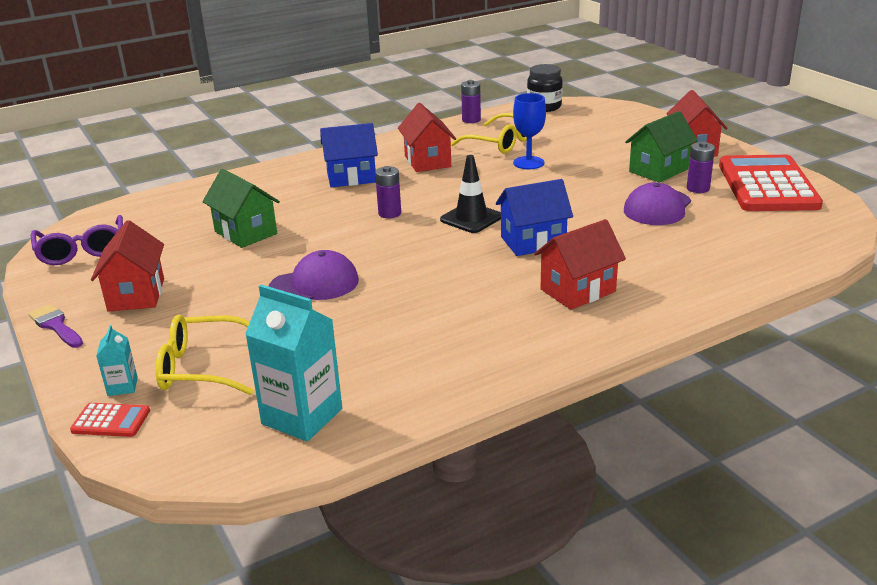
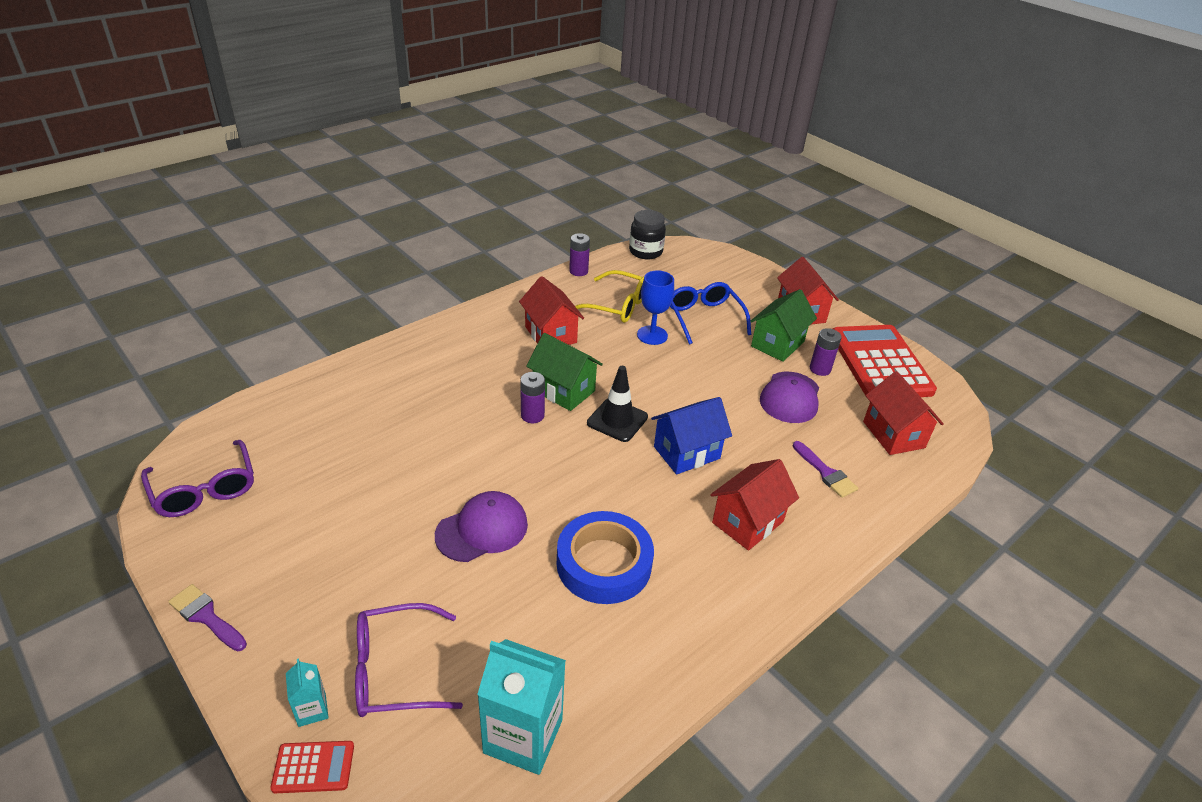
camera: 15 degrees left, 10 degrees up
red house [91,220,164,312] -> red house moved to [863,371,944,455]
yellow glasses [155,315,254,395] -> purple glasses [355,603,463,717]
green house [202,169,280,248] -> green house moved to [526,333,603,411]
blue house [320,123,378,187] -> none
none -> blue tape [557,511,654,604]
none -> blue glasses [670,282,751,345]
none -> purple brush [793,441,858,498]

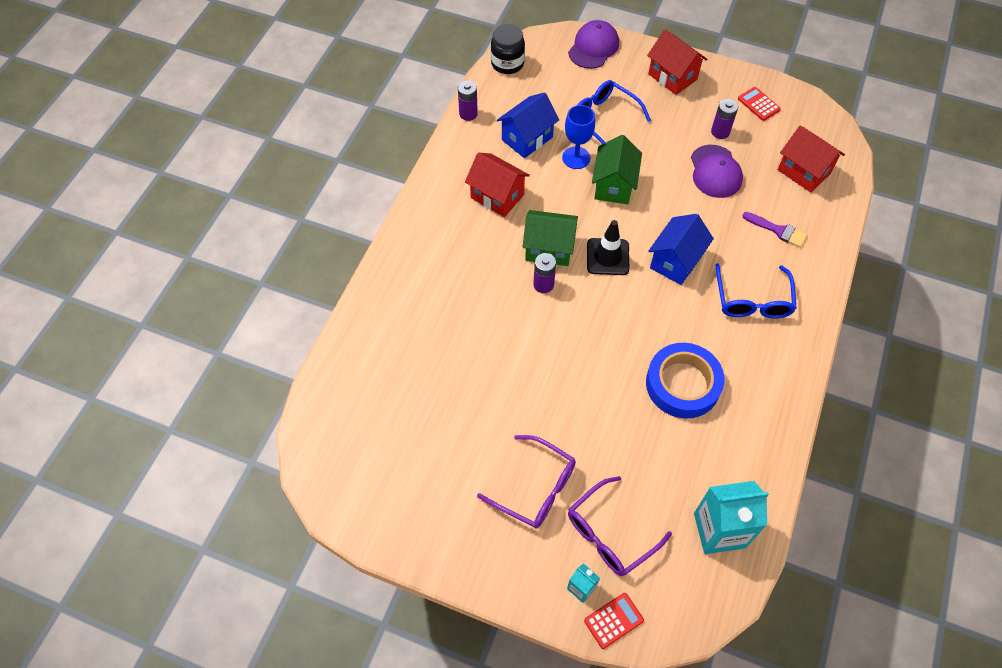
camera: 25 degrees left, 20 degrees up
purple glasses [141,440,254,517] -> purple glasses moved to [477,435,576,529]
purple brush [168,584,247,651] -> none
purple cap [435,491,528,562] -> purple cap moved to [568,20,619,69]
yellow glasses [575,270,644,323] -> blue house [497,92,559,158]
red house [710,459,799,551] -> blue glasses [716,263,797,318]
green house [750,289,817,362] -> green house moved to [592,135,642,204]
red calculator [833,325,937,397] -> red calculator [738,87,781,121], size x0.41

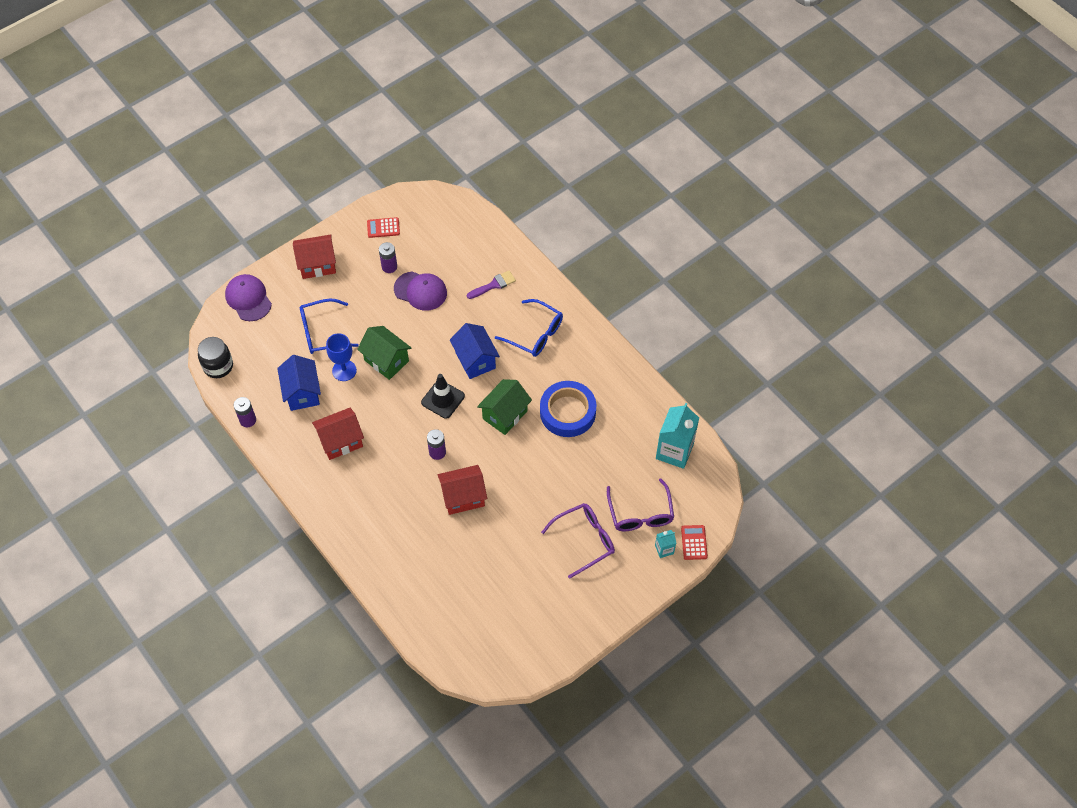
camera: 60 degrees left, 0 degrees up
green house [523,210,578,266] -> green house moved to [477,379,532,435]
red house [778,125,845,192] -> red house moved to [438,465,487,515]

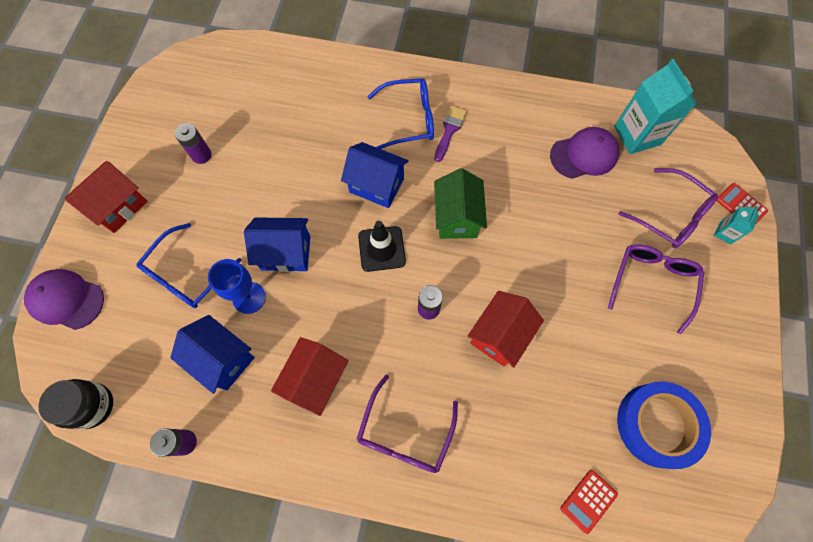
camera: 40 degrees left, 10 degrees up
green house [357,326,411,380] -> blue house [244,217,310,272]
red calculator [367,217,400,238] -> red calculator moved to [560,470,618,534]
purple cap [394,272,447,311] -> purple cap moved to [550,127,619,179]
purple brush [467,270,516,299] -> purple brush moved to [434,106,467,162]
blue tape [540,381,597,437] -> blue tape moved to [617,381,711,469]
none -> purple glasses [357,374,458,473]

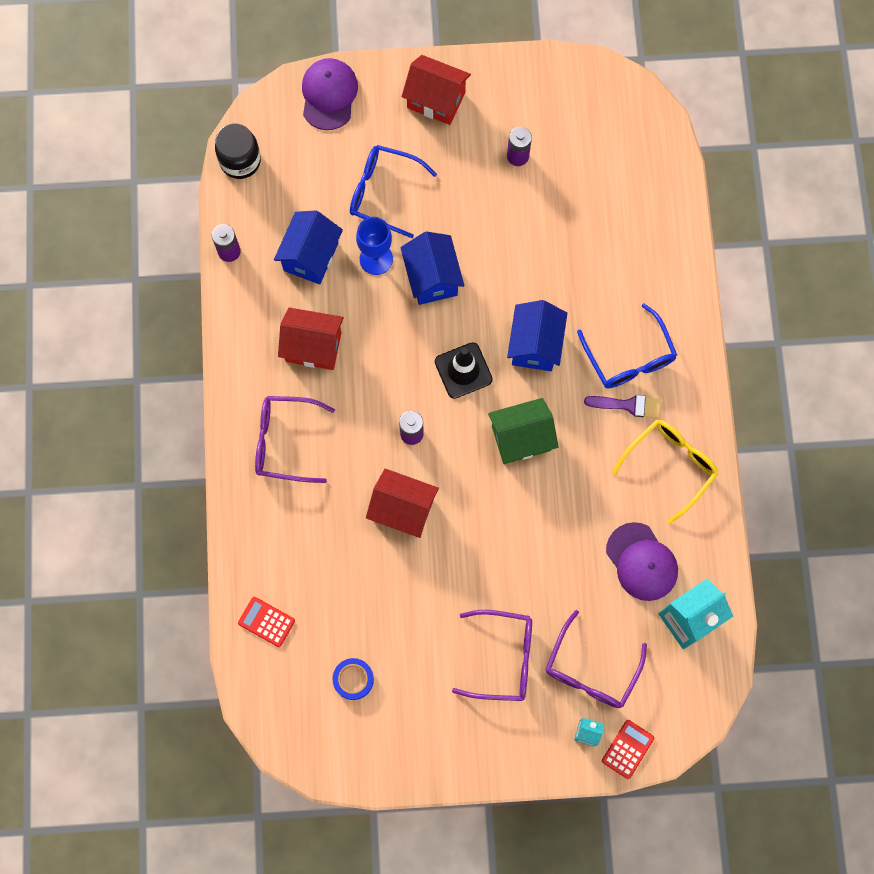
camera: 75 degrees right, 5 degrees up
blue tape [617,381,711,469] -> blue tape [332,658,374,700], size x0.50
none -> yellow glasses [612,420,719,524]

